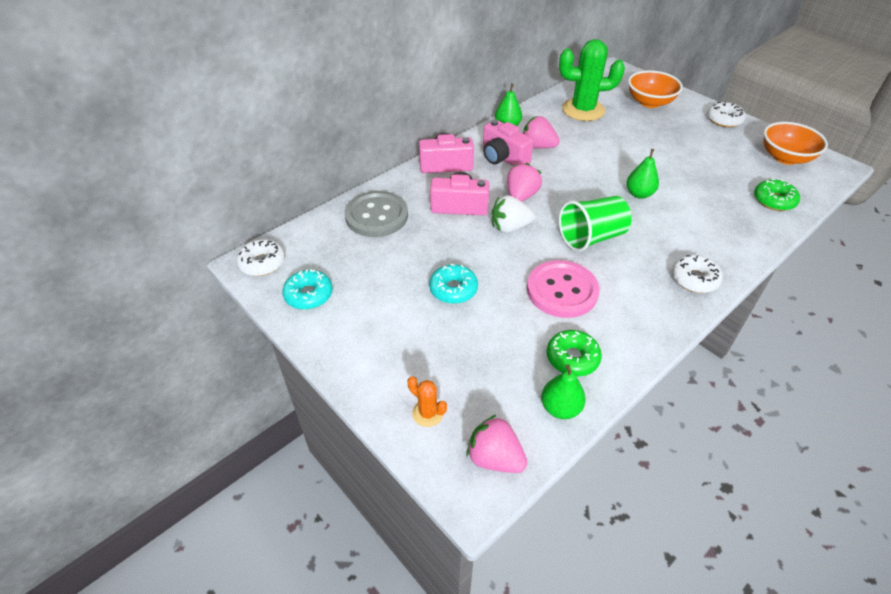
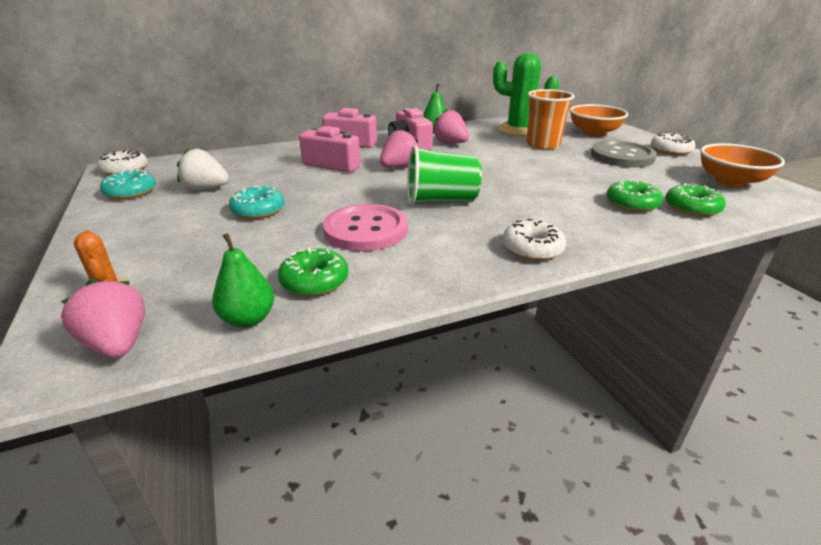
camera: 20 degrees right, 15 degrees down
grey button [345,191,408,237] -> grey button moved to [591,141,657,167]
white strawberry [492,195,535,233] -> white strawberry moved to [177,148,229,190]
green pear [626,149,659,199] -> none
none -> orange cup [526,89,574,150]
none -> green donut [607,179,663,212]

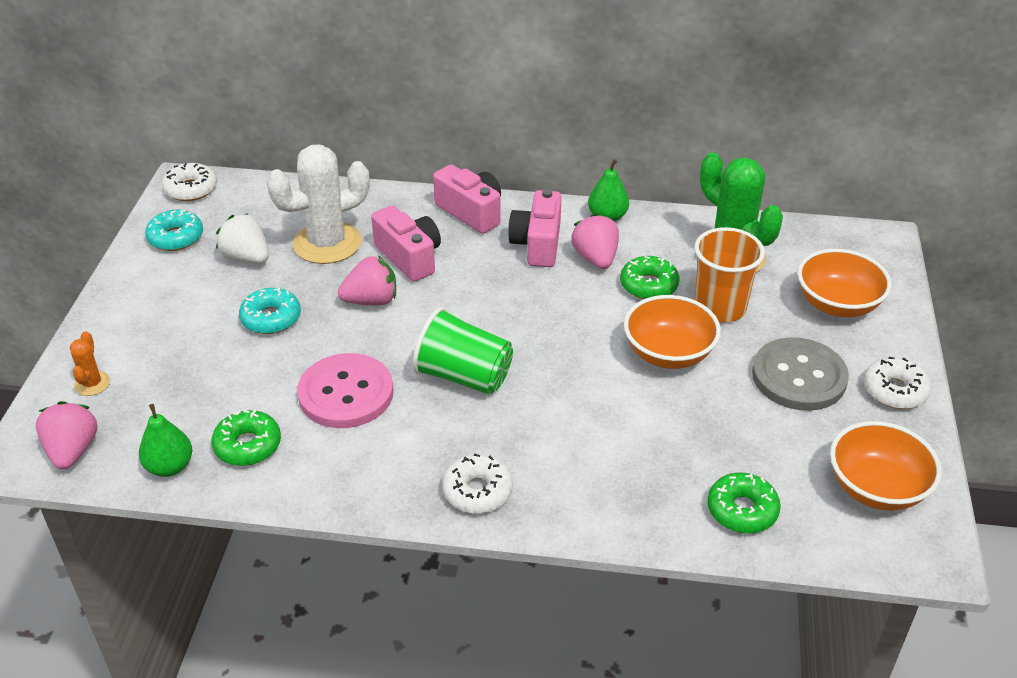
camera: 30 degrees right, 10 degrees up
pink strawberry [380,128,419,168] -> pink strawberry moved to [338,256,396,306]
green donut [607,179,663,212] -> green donut moved to [620,256,680,299]
none -> white cactus [267,145,370,264]
none -> orange bowl [624,295,721,369]

